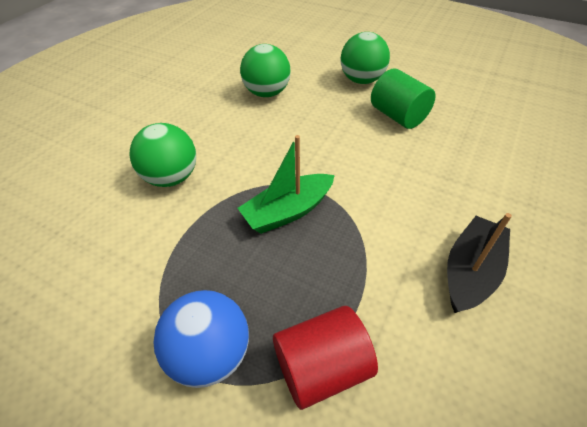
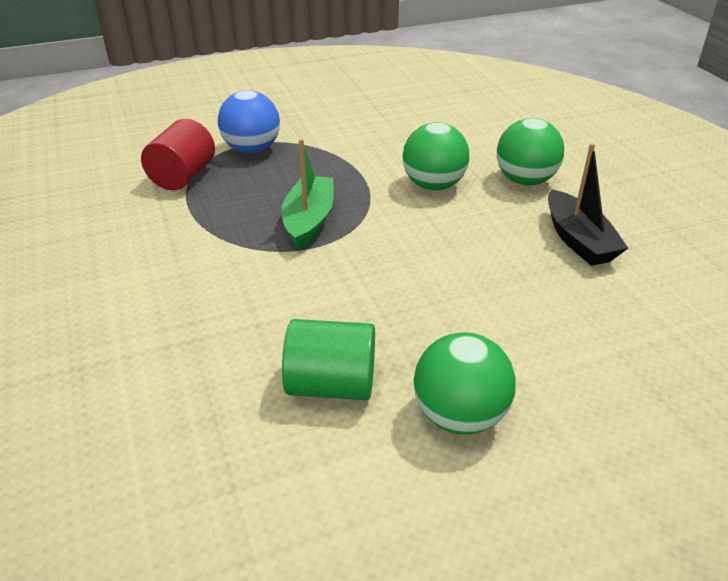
camera: 130 degrees right, 10 degrees down
green ball [240,44,291,97] -> green ball moved to [497,118,564,185]
black boat [447,213,512,313] -> black boat moved to [548,143,628,266]

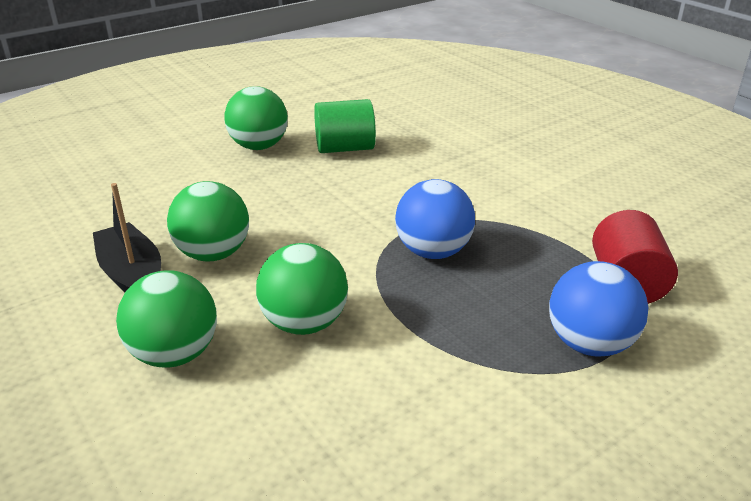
camera: 165 degrees right, 5 degrees down
green boat [281,139,334,250] -> blue ball [395,179,475,259]
none -> green ball [167,181,249,261]

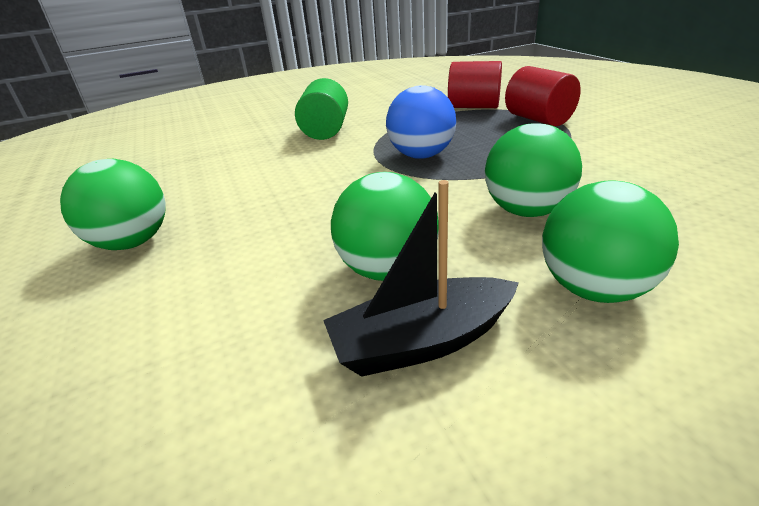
camera: 75 degrees left, 0 degrees up
green cylinder [314,99,376,153] -> green cylinder moved to [295,78,348,140]
blue ball [549,261,648,357] -> red cylinder [505,66,581,126]

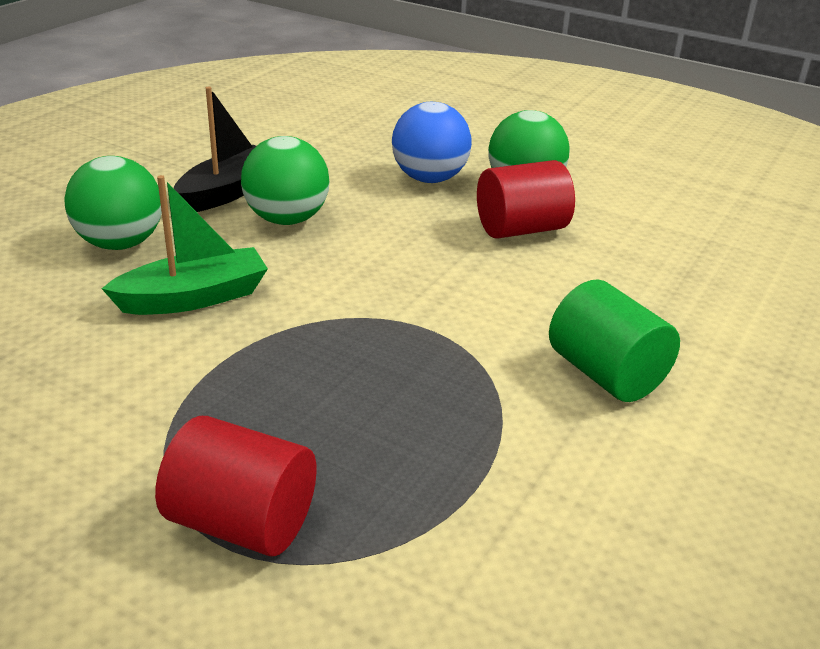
camera: 140 degrees right, 0 degrees up
blue ball [386,85,456,159] -> blue ball moved to [392,102,472,183]
red cylinder [448,61,502,108] -> red cylinder moved to [477,160,575,239]
green ball [485,123,582,217] -> green boat [101,175,268,315]

